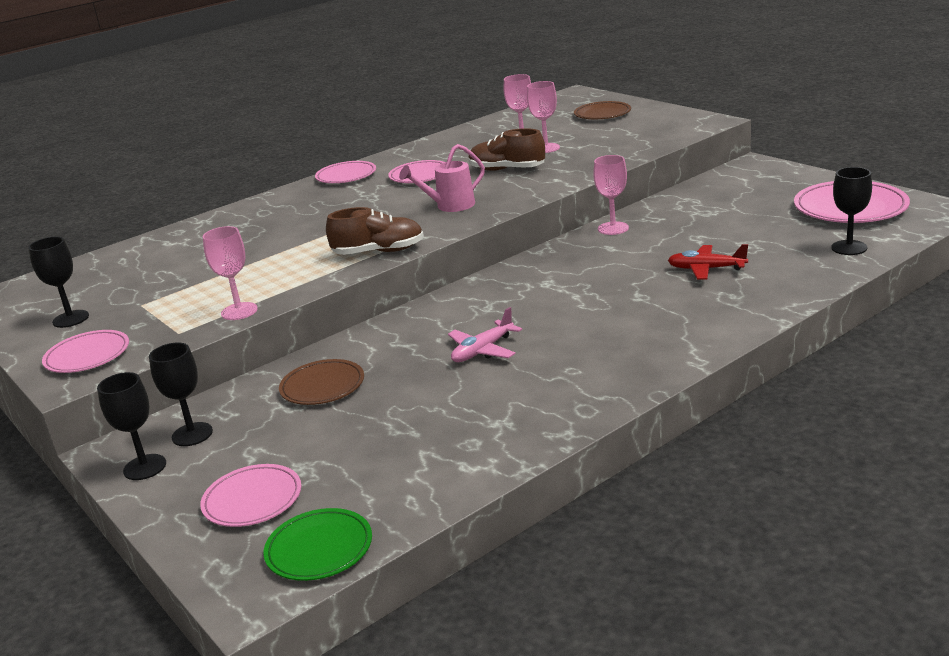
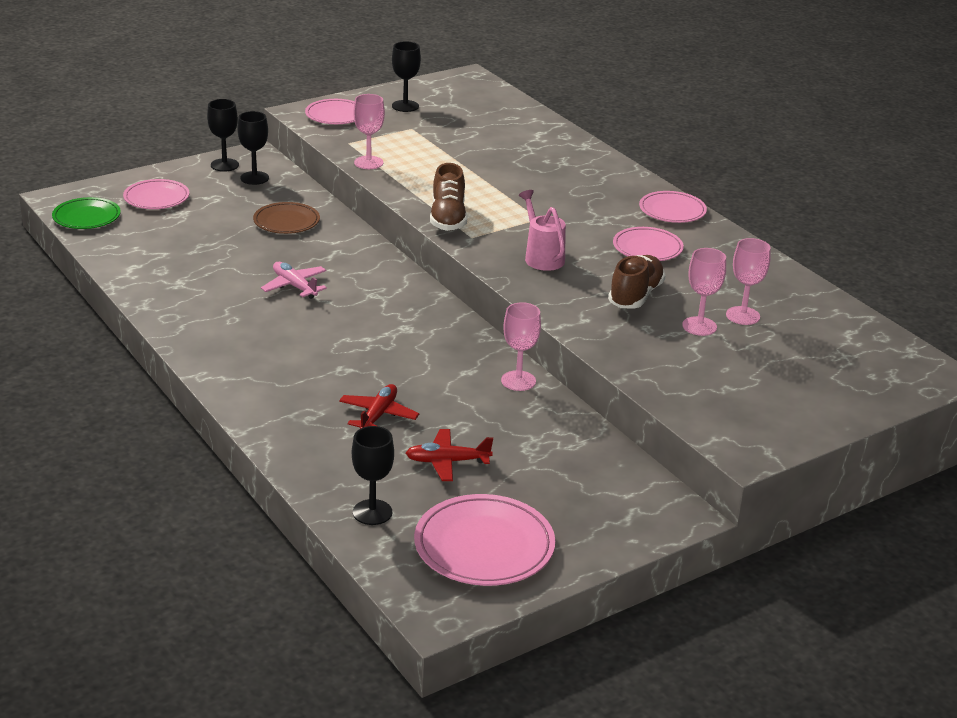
camera: 90 degrees right, 5 degrees up
brown plate [574,101,631,119] -> none
none -> red plane [406,429,493,481]

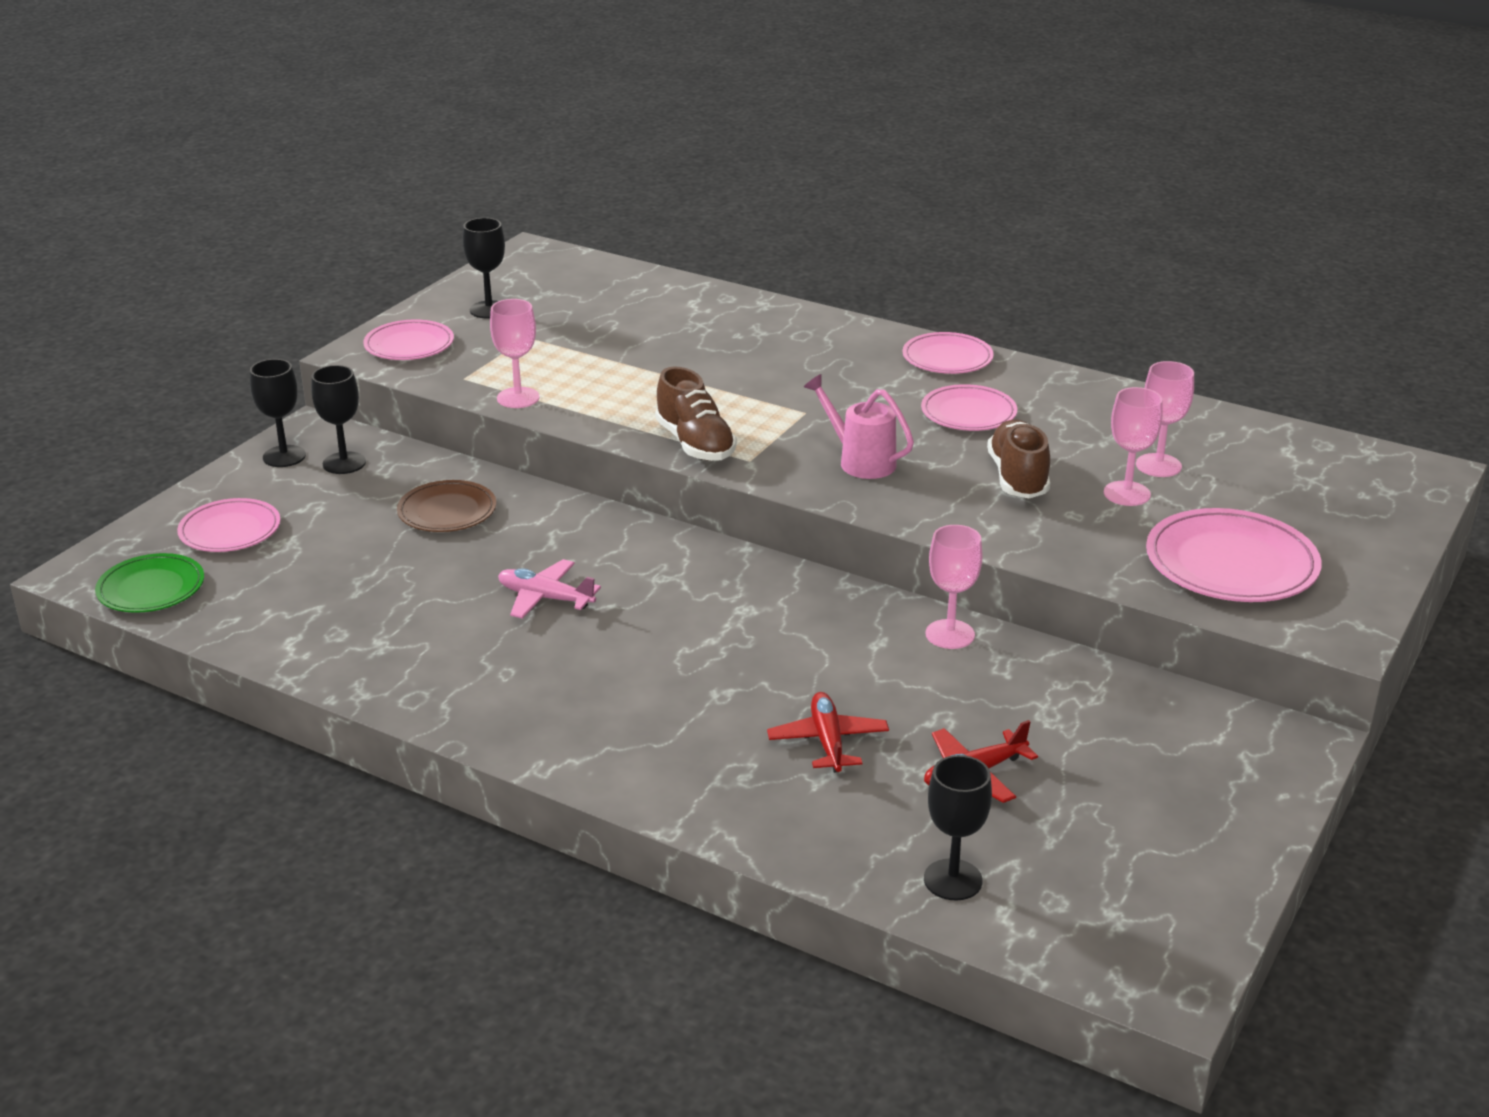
camera: 25 degrees left, 0 degrees up
pink plate [414,494,555,586] -> pink plate moved to [1146,508,1322,602]

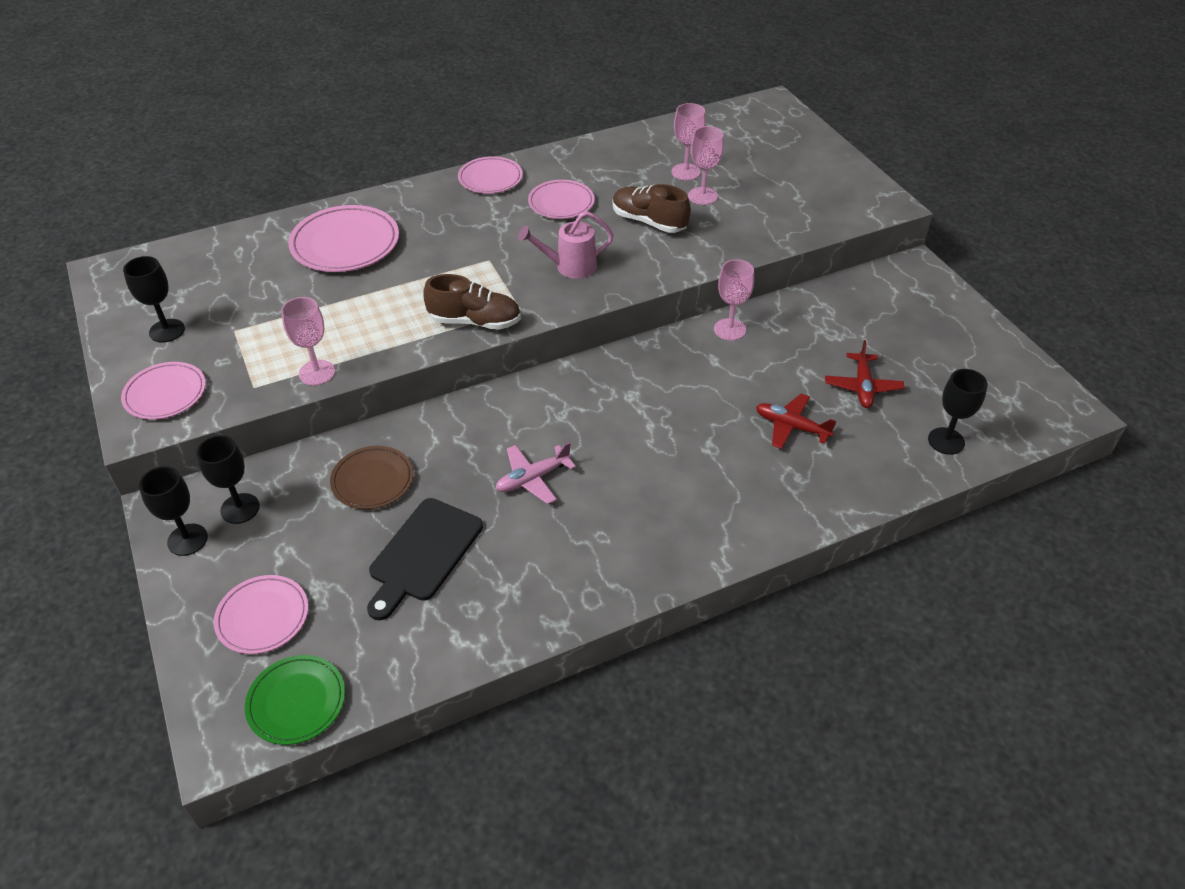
camera: 55 degrees left, 15 degrees up
pink plate [1146,508,1322,602] -> pink plate moved to [288,205,399,272]
none -> black cutting board [367,498,483,620]

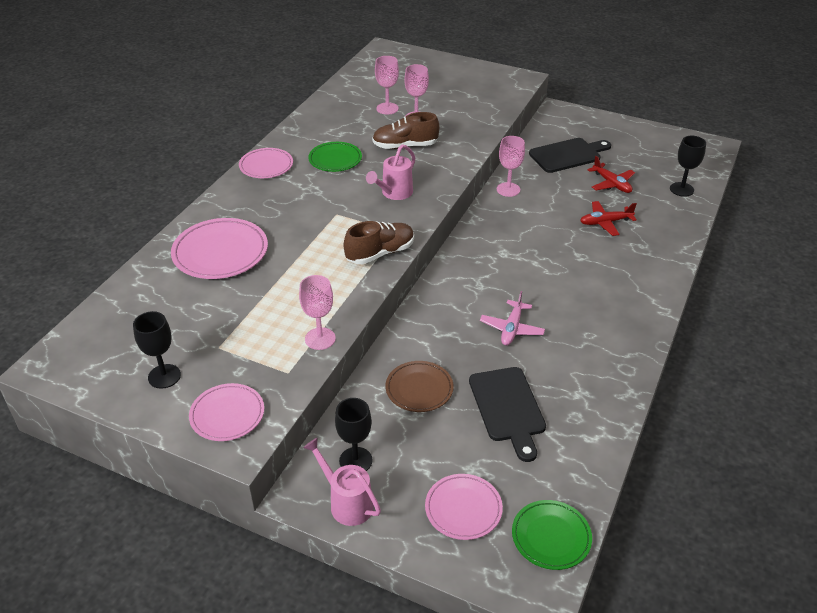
camera: 40 degrees left, 5 degrees down
black goblet [139,466,208,556] -> pink watering can [303,438,381,526]
pink plate [528,180,595,219] -> green plate [308,142,362,172]
none -> black cutting board [529,138,611,173]

